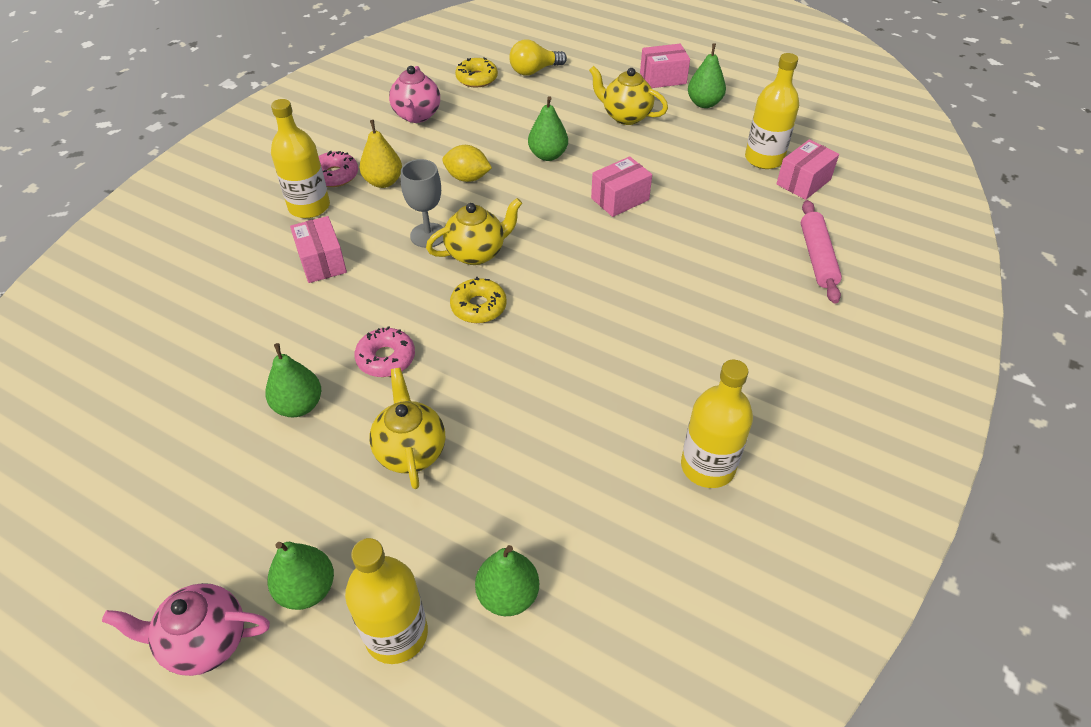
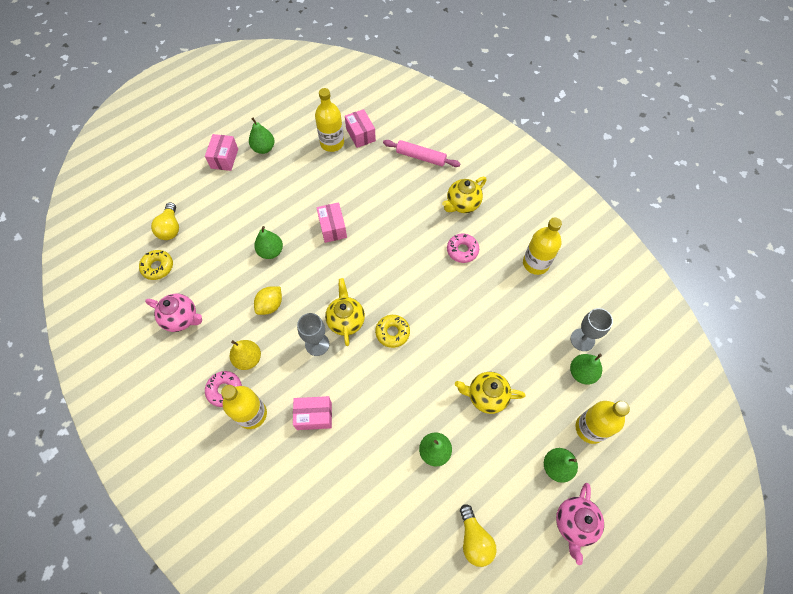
camera: 70 degrees left, 15 degrees up
pink donut [354,326,415,377] -> pink donut moved to [447,233,479,263]
yellow teapot [589,66,668,125] -> yellow teapot moved to [442,177,487,213]
none -> yellow light bulb [460,504,497,567]
none -> grey goblet [571,308,613,351]

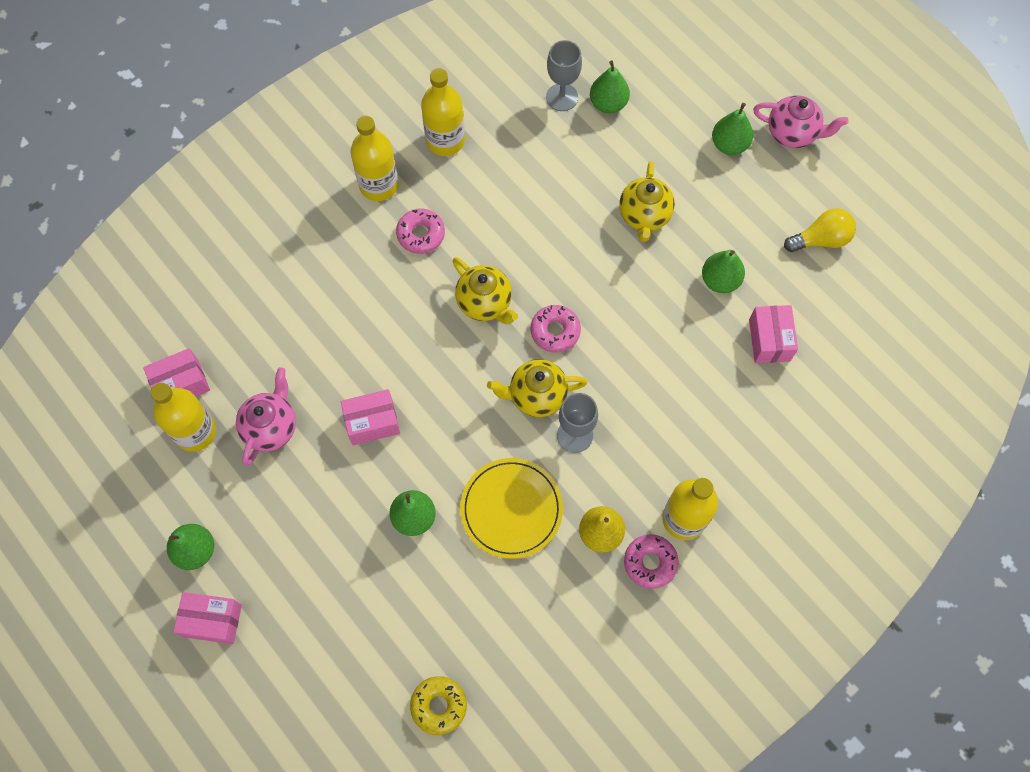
camera: 90 degrees left, 5 degrees up
pink teapot [145,294,202,332] -> pink teapot moved to [236,367,296,466]
yellow light bulb [151,202,179,240] -> none
yellow lemon [254,287,282,315] -> yellow plate [460,458,563,559]
pink box [293,396,332,430] -> pink box moved to [749,305,798,363]
yellow donut [375,315,410,348] -> pink donut [531,305,581,353]
pink rolling pin [383,140,461,167] -> none
yellow teapot [442,177,487,213] -> yellow teapot moved to [452,257,518,324]
yellow bottle [575,401,630,444] -> yellow bottle moved to [350,116,399,201]

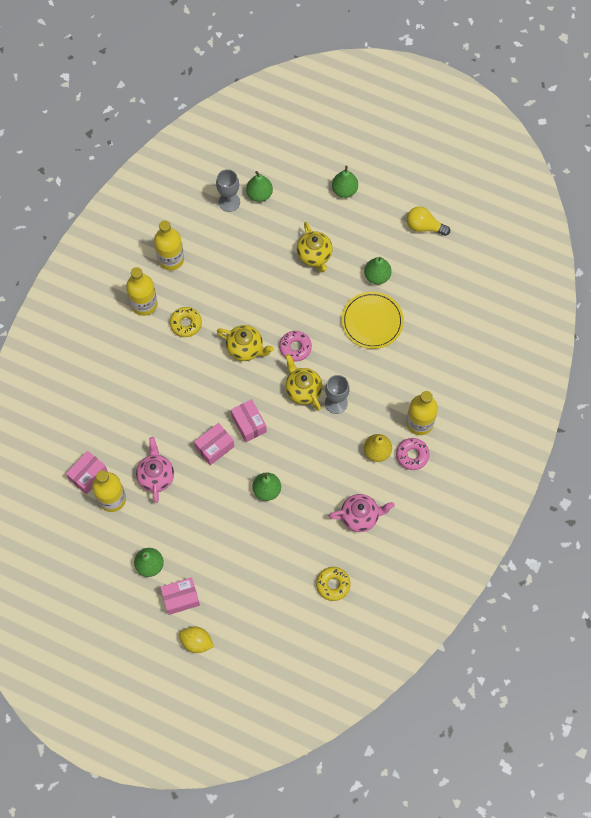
camera: 25 degrees left, 0 degrees up
pink donut [396,208,445,254] -> yellow donut [170,307,202,337]
yellow plate [460,458,563,559] -> yellow plate moved to [342,292,404,349]
yellow teapot [487,359,587,417] -> yellow teapot turned 90 degrees clockwise [285,354,323,411]
pink box [749,305,798,363] -> pink box moved to [231,399,267,442]
pink teapot [753,95,849,148] -> pink teapot moved to [329,494,395,532]
yellow light bulb [784,208,856,252] -> yellow light bulb turned 120 degrees counterclockwise [407,206,450,236]
none -> yellow lemon [179,627,214,653]

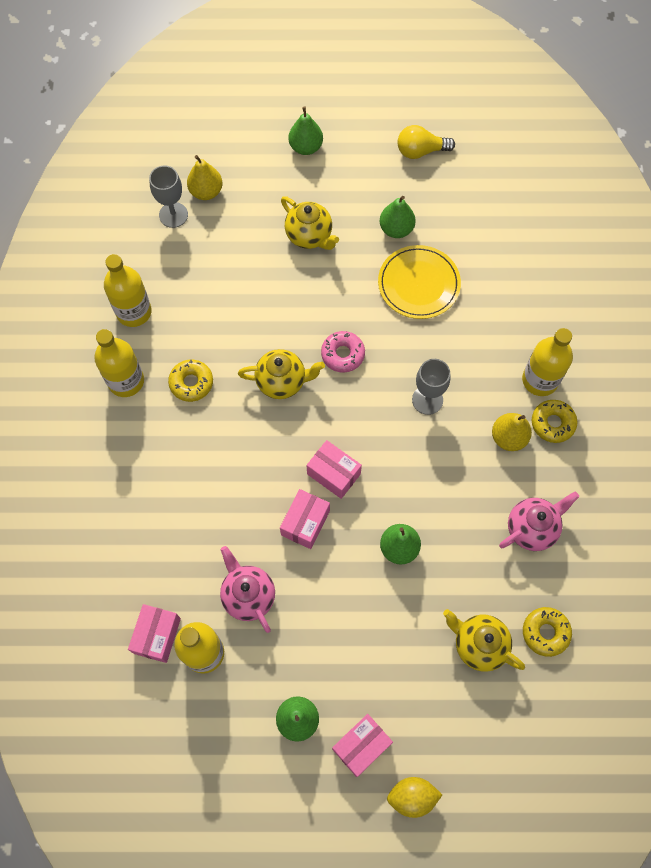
camera: 25 degrees left, 0 degrees up
green pear [246,171,273,202] -> yellow pear [187,155,223,200]
yellow teapot [285,354,323,411] -> yellow teapot moved to [443,609,525,672]
pink donut [396,438,430,470] -> yellow donut [532,400,578,443]

